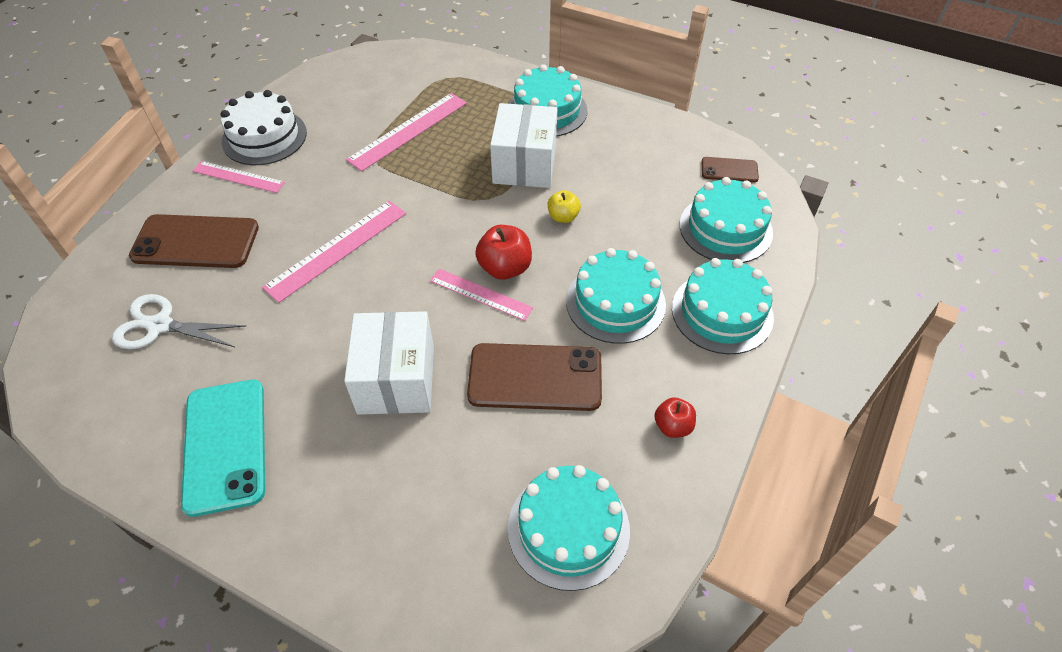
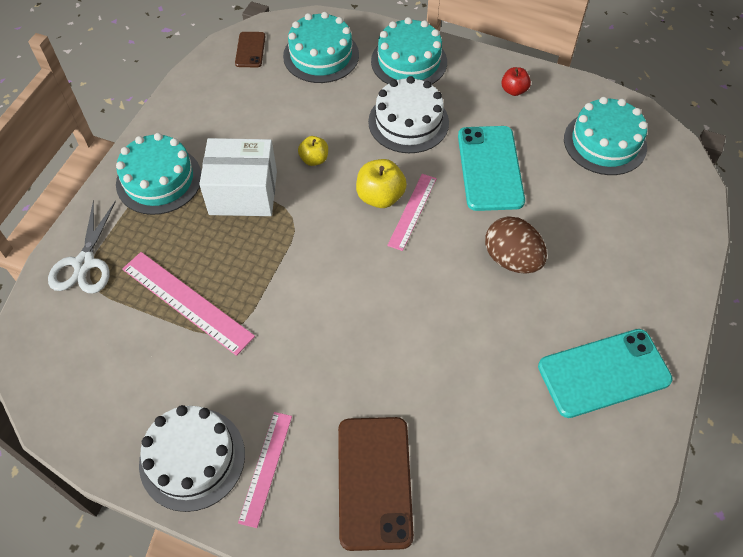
camera: 95 degrees left, 5 degrees up
white scissors [112,294,246,349] -> white scissors moved to [48,200,116,294]
pink ruler [262,201,406,303] -> none
white box [344,311,434,415] -> brown egg [485,217,547,274]
brown phone [467,343,602,411] -> turquoise phone [458,126,525,211]
red apple [475,225,532,280] -> yellow apple [356,159,407,208]
turquoise cake [566,248,666,344] -> white cake [368,76,449,153]

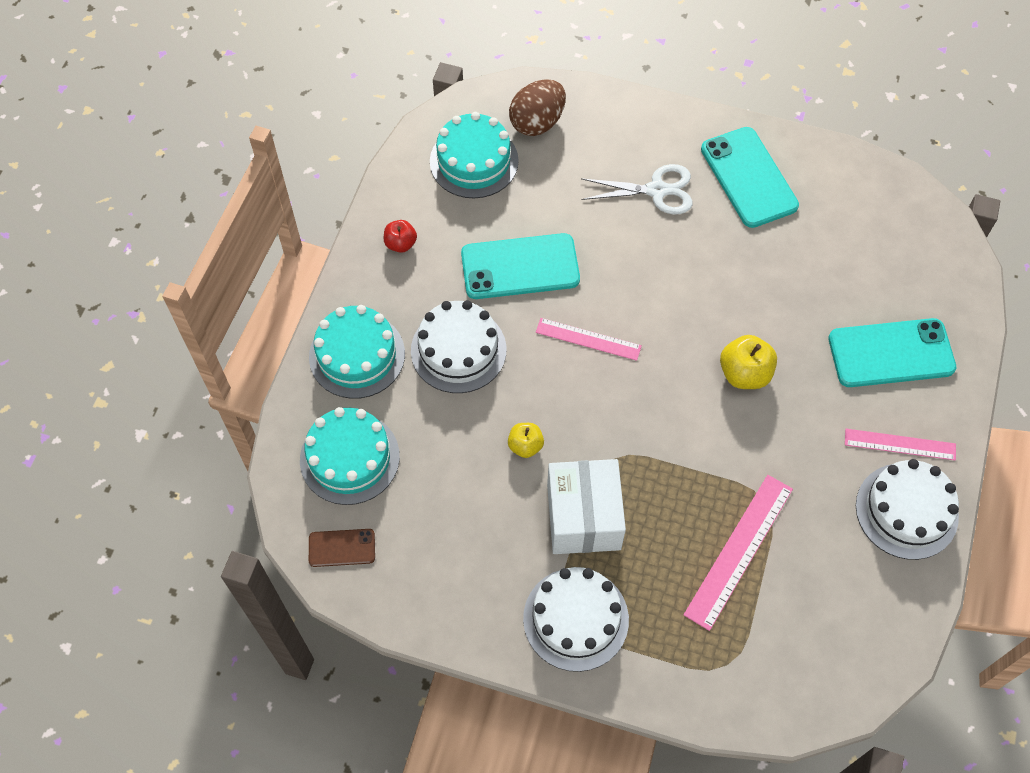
camera: 95 degrees left, 5 degrees up
white scissors [48,200,116,294] -> white scissors moved to [581,164,693,214]
turquoise cake [116,133,201,215] -> white cake [523,567,629,672]
brown phone [338,417,414,551] -> turquoise phone [828,318,956,387]
yellow apple [356,159,407,208] -> yellow apple moved to [720,335,777,389]
brown egg [485,217,547,274] -> brown egg moved to [509,79,566,136]

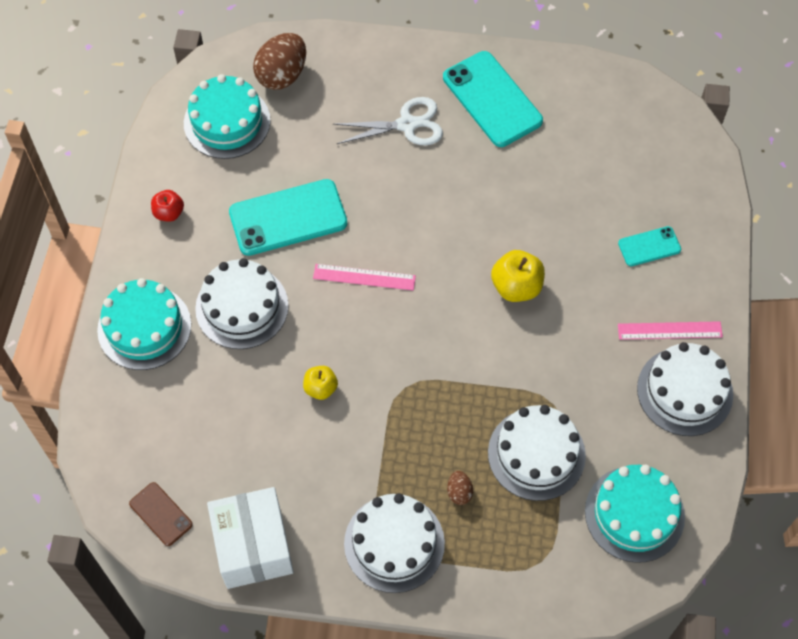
camera: 10 degrees left, 0 degrees up
turquoise cake [300,407,400,505] -> turquoise cake moved to [585,465,685,563]
brown phone [309,529,375,567] -> brown phone turned 60 degrees clockwise [129,482,193,546]
white box [547,459,626,554] -> white box moved to [207,487,294,589]
pink ruler [684,475,793,631] -> white cake [488,405,586,501]
turquoise phone [828,318,956,387] -> turquoise phone [618,226,681,266], size x0.52
none -> brown egg [447,471,473,505]

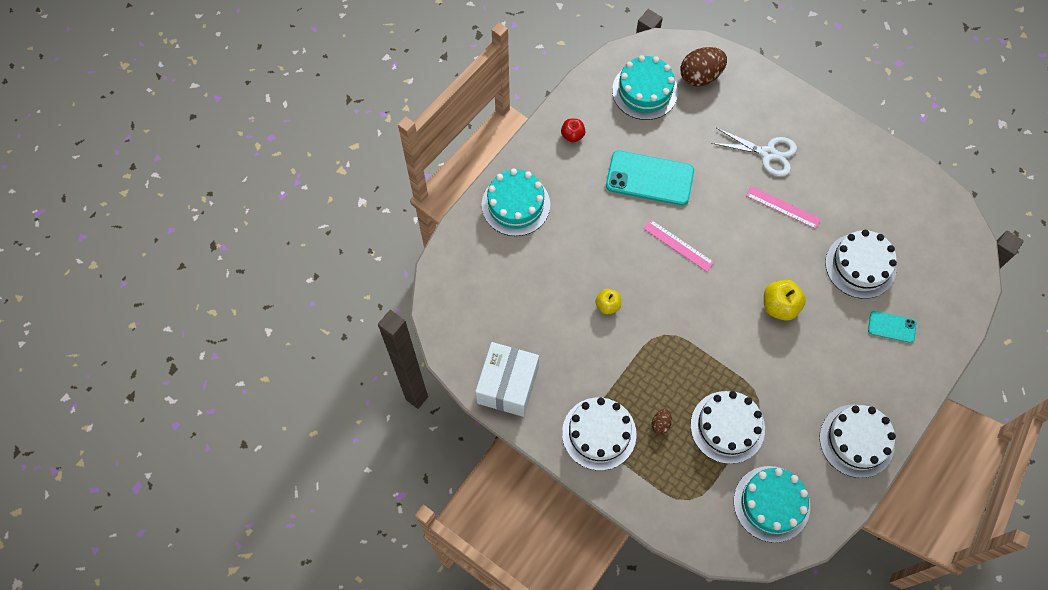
camera: 30 degrees right, 5 degrees up
brown phone [129,482,193,546] -> none
white cake [195,258,288,349] -> white cake moved to [825,230,897,299]
turquoise phone [443,51,543,147] -> none
pink ruler [618,321,723,340] -> pink ruler moved to [746,186,821,229]

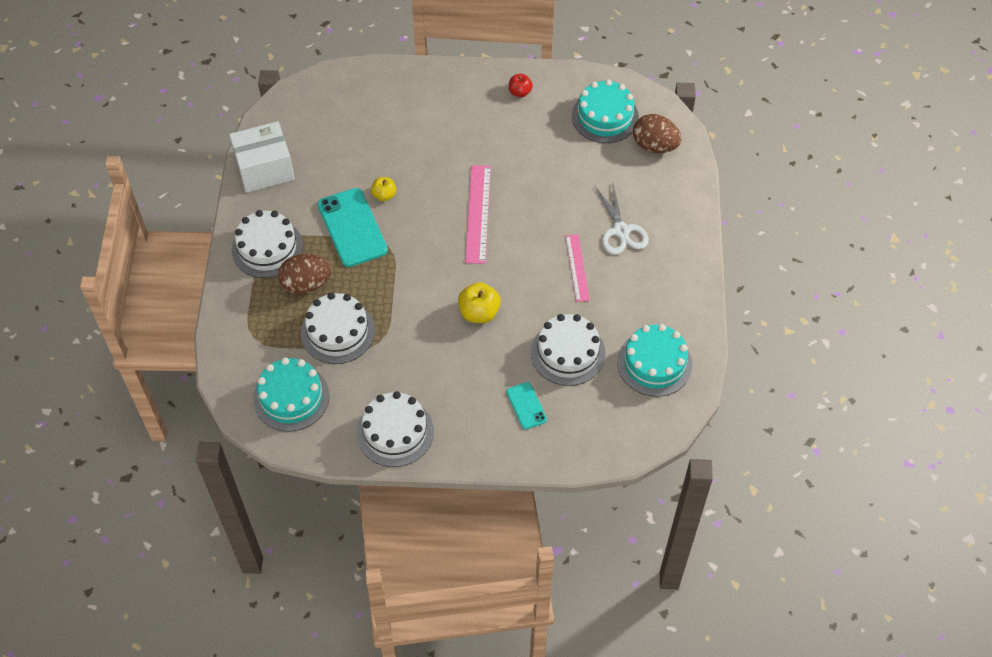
camera: 55 degrees right, 10 degrees down
turquoise cake [482,168,550,236] -> turquoise cake moved to [617,324,692,397]
turquoise phone [606,151,694,206] -> turquoise phone moved to [318,188,388,267]
pink ruler [644,220,714,272] -> pink ruler [465,165,491,264], size x1.54
brown egg [652,409,672,434] -> brown egg [278,254,331,294], size x2.11

